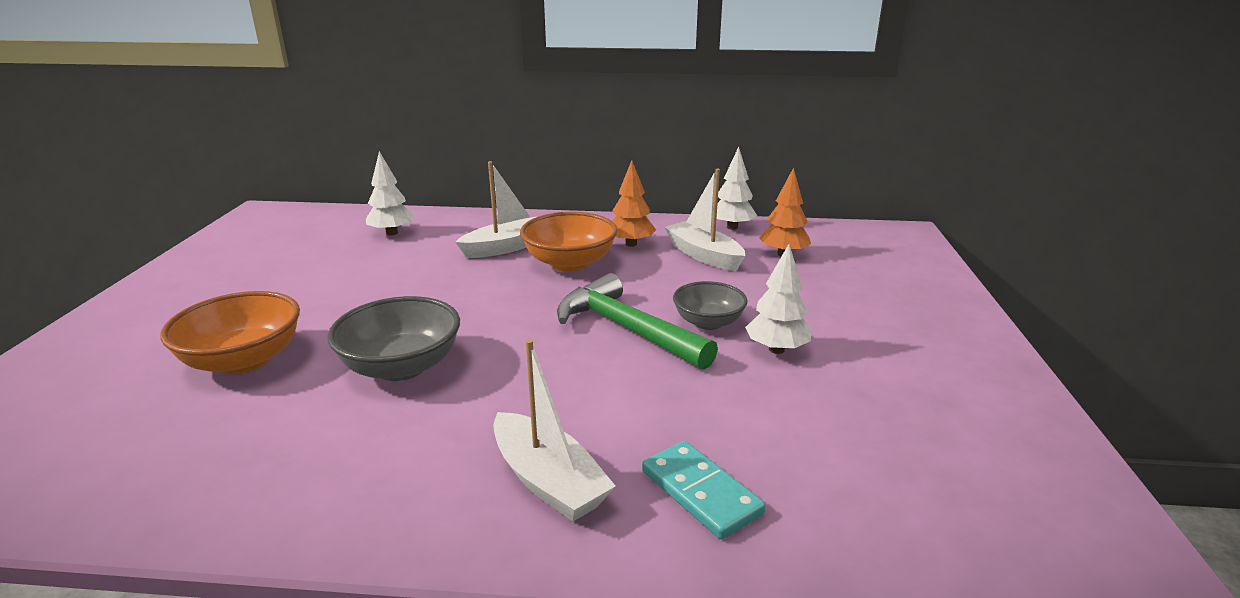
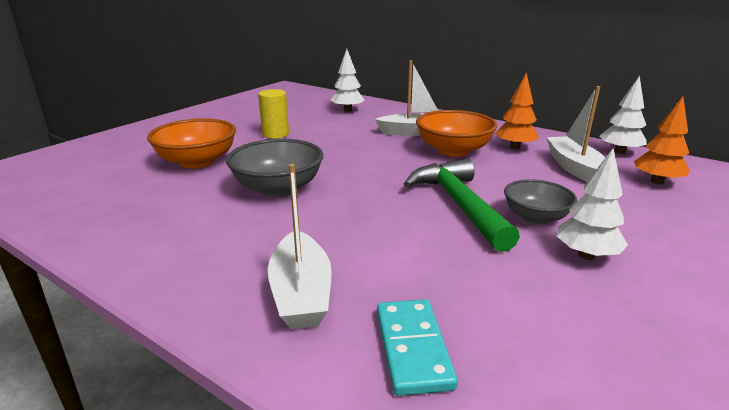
camera: 30 degrees right, 0 degrees up
none -> yellow cylinder [258,89,289,139]

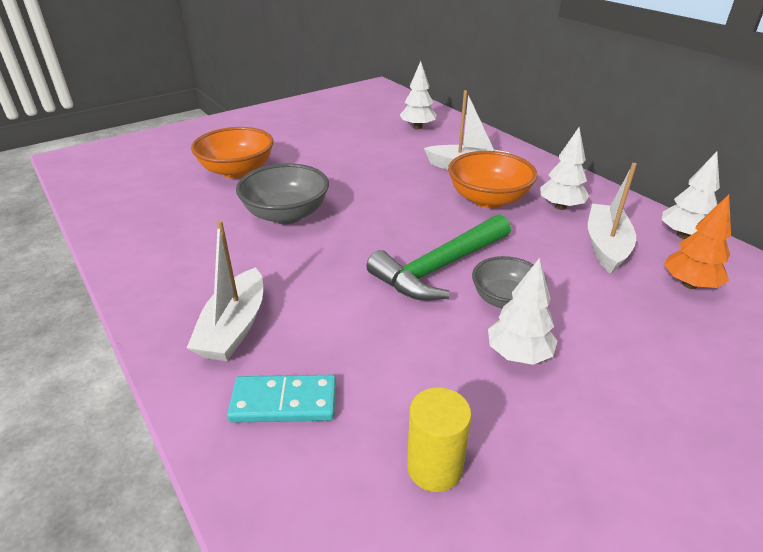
camera: 20 degrees right, 10 degrees up
yellow cylinder [258,89,289,139] -> yellow cylinder moved to [407,387,472,492]
turquoise domino [377,299,458,396] -> turquoise domino turned 75 degrees clockwise [227,375,336,423]
green hammer [404,159,520,252] -> green hammer turned 135 degrees counterclockwise [366,214,511,301]
orange tree [495,73,539,150] -> white tree [540,127,589,210]

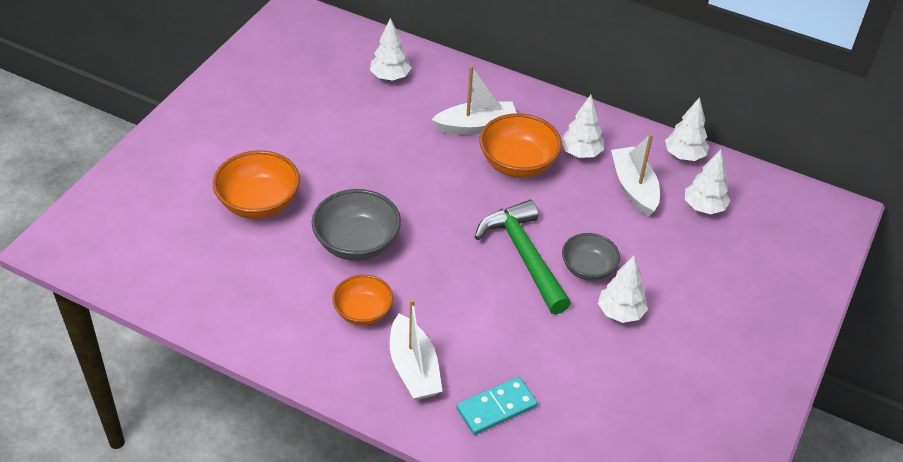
camera: 30 degrees left, 10 degrees up
green hammer [366,214,511,301] -> green hammer turned 135 degrees clockwise [475,200,571,314]
yellow cylinder [407,387,472,492] -> none
orange tree [664,194,731,289] -> white tree [685,149,730,214]
none -> orange bowl [332,275,393,325]

